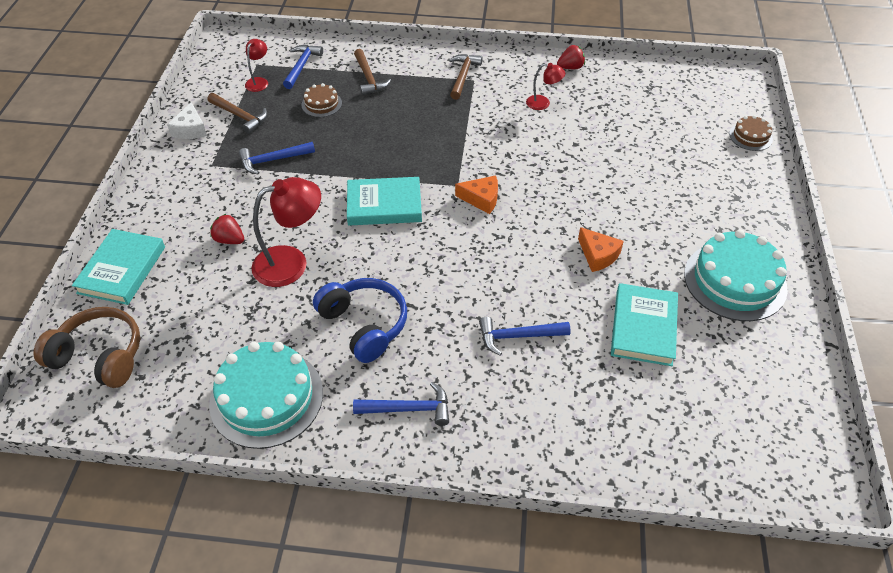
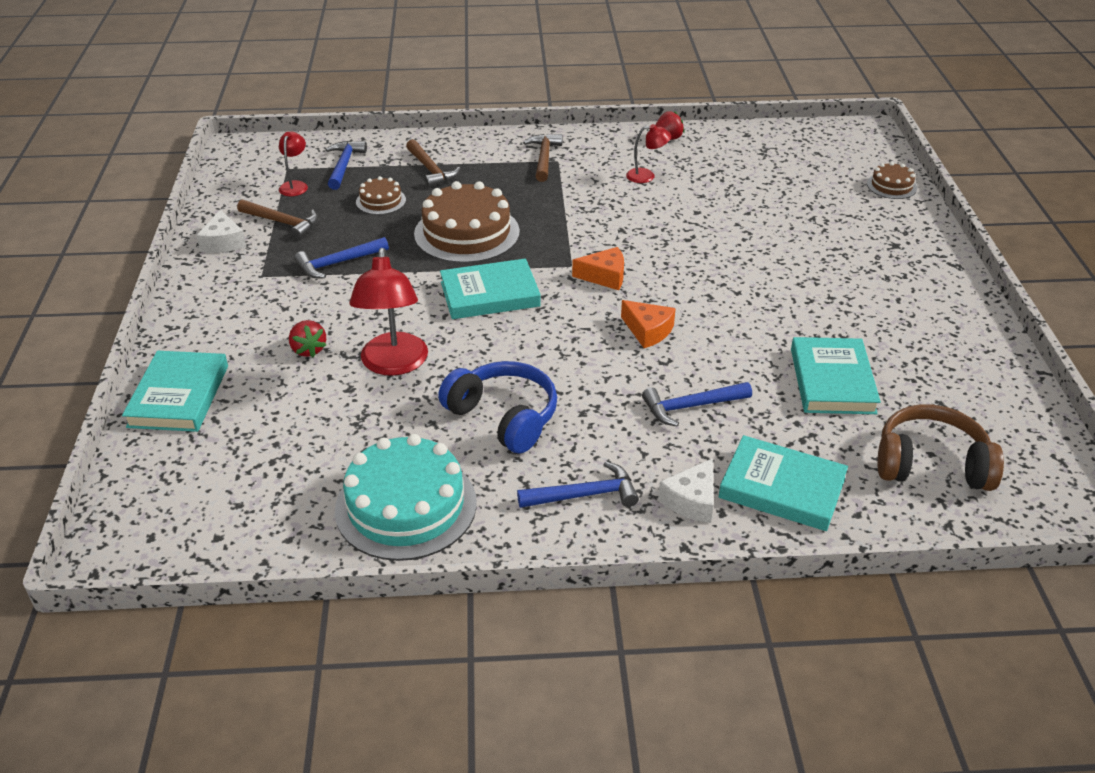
camera: 10 degrees left, 10 degrees down
brown headphones [33,307,140,388] -> brown headphones moved to [877,404,1004,491]
red strawberry [210,214,244,244] -> red strawberry turned 135 degrees counterclockwise [289,320,326,357]
red lamp [251,177,321,287] -> red lamp turned 120 degrees clockwise [350,248,428,376]
orange cheese [578,227,624,272] -> orange cheese moved to [621,300,676,348]
turquoise cake [684,230,788,321] -> none
none -> brown cake [414,181,520,263]
none -> white cheese [658,458,714,523]
none -> turquoise book [718,435,848,531]

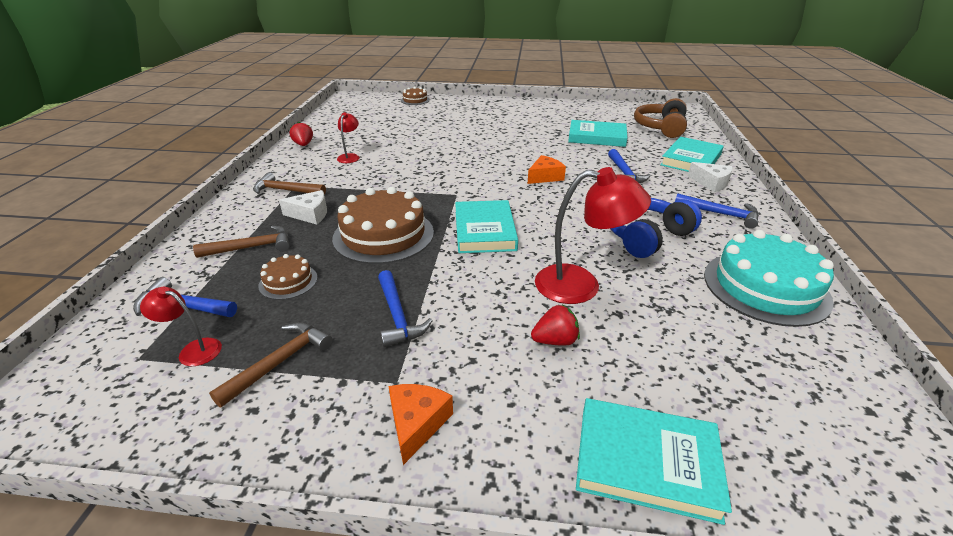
camera: 80 degrees left, 5 degrees down
white cheese [196,210,246,253] -> white cheese moved to [279,190,327,225]
blue hammer [517,461,639,508] -> blue hammer turned 120 degrees clockwise [675,194,759,229]
orange cheese [572,247,624,290] -> orange cheese moved to [388,384,453,465]

